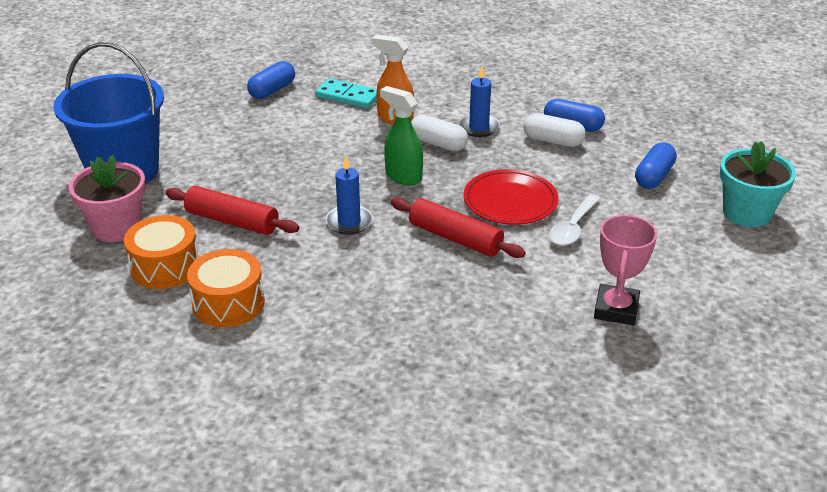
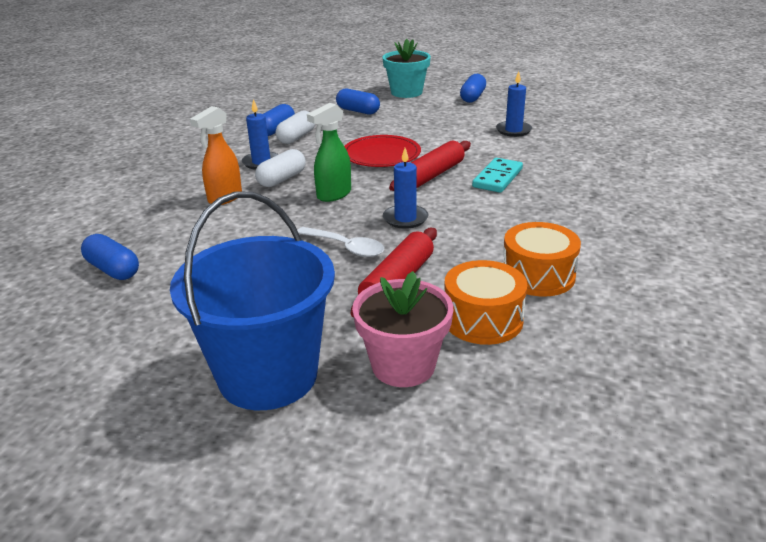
camera: 85 degrees left, 5 degrees down
turquoise domino [315,78,377,109] -> turquoise domino moved to [472,158,523,193]
white spoon [549,194,600,246] -> white spoon moved to [297,227,384,257]
pink trophy [594,215,657,326] -> blue candle [496,71,532,137]
none -> blue capsule [460,74,486,103]

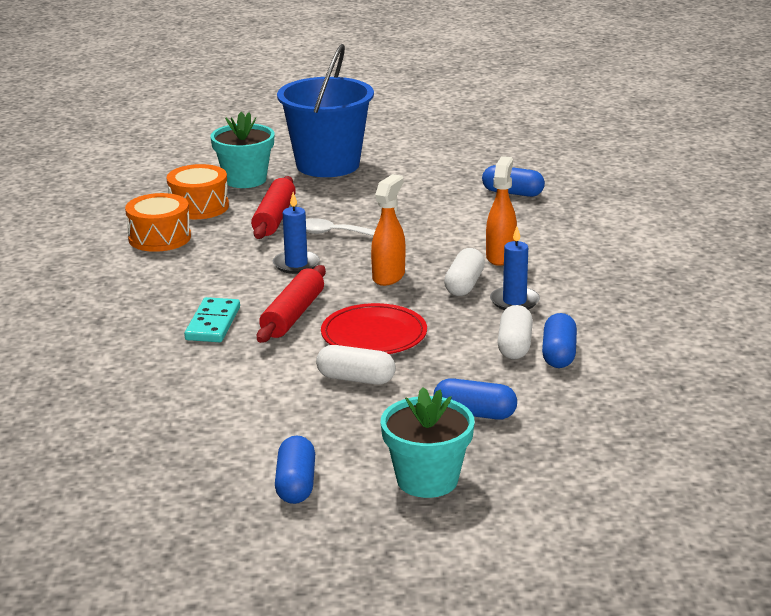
camera: 160 degrees right, 5 degrees down
green spray bottle [307,103,351,202] -> orange spray bottle [371,174,405,286]
pink flower pot [352,271,453,387] -> turquoise flower pot [211,112,275,188]
blue candle [496,71,532,137] -> none
none -> white capsule [316,345,396,385]

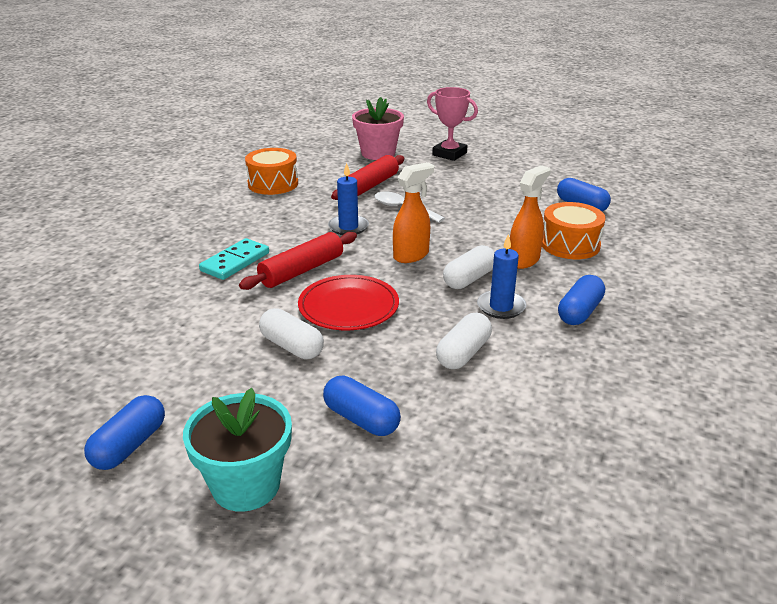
camera: 25 degrees right, 5 degrees up
orange drum [167,164,229,219] -> orange drum moved to [542,202,606,259]
turquoise flower pot [211,112,275,188] -> pink flower pot [352,97,404,160]
blue bucket [277,44,374,177] -> pink trophy [427,87,478,161]
blue capsule [542,313,577,368] -> blue capsule moved to [558,275,605,325]

